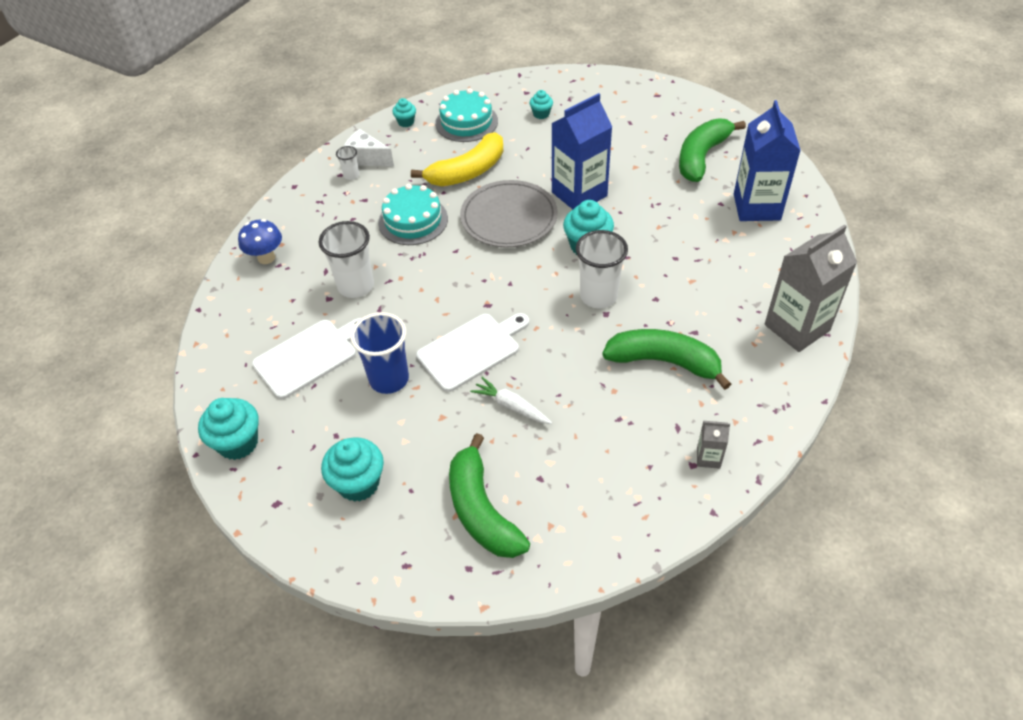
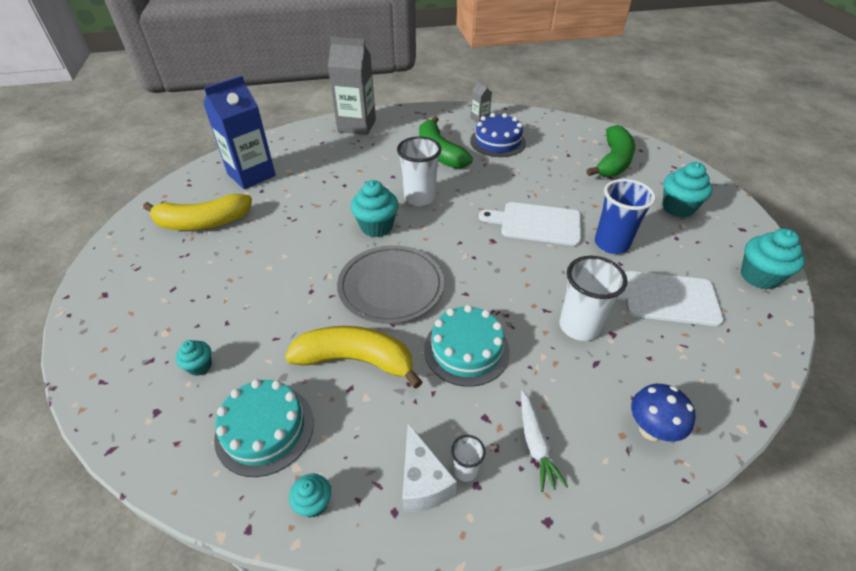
camera: 135 degrees left, 5 degrees down
white carrot [470,377,552,424] -> white carrot moved to [521,390,568,492]
blue carton [551,93,612,209] -> none
green banana [679,118,746,182] -> yellow banana [143,194,252,230]
none -> blue cake [470,113,526,157]

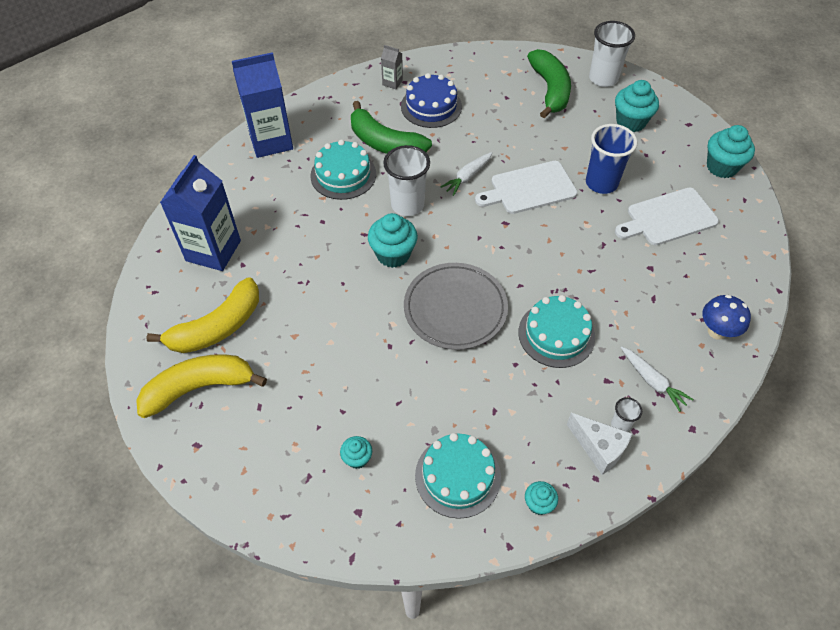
camera: 30 degrees left, 10 degrees up
yellow banana [285,326,423,389] -> yellow banana moved to [136,354,267,418]
grey carton [328,37,376,135] -> blue carton [232,52,293,158]
white cup [559,256,627,341] -> white cup moved to [589,21,635,87]
none -> turquoise cake [310,139,376,200]
none -> white carrot [441,152,493,196]

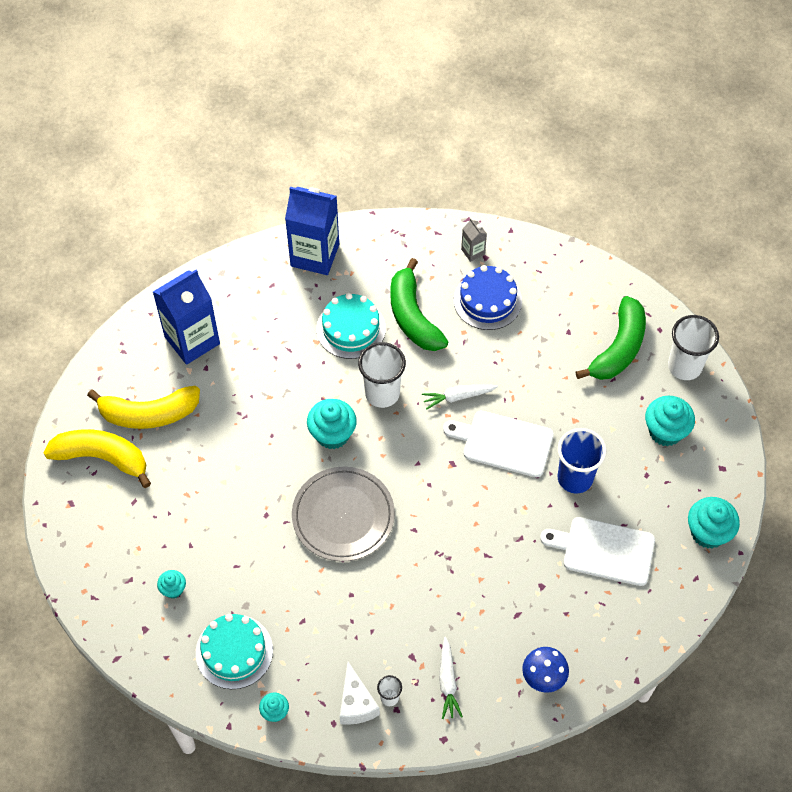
camera: 35 degrees right, 5 degrees up
turquoise cake [518,295,595,368] -> none

